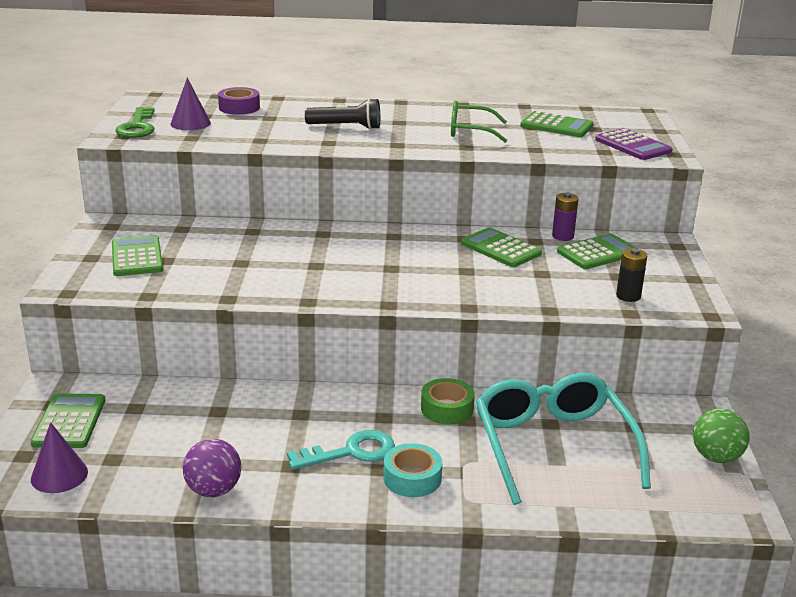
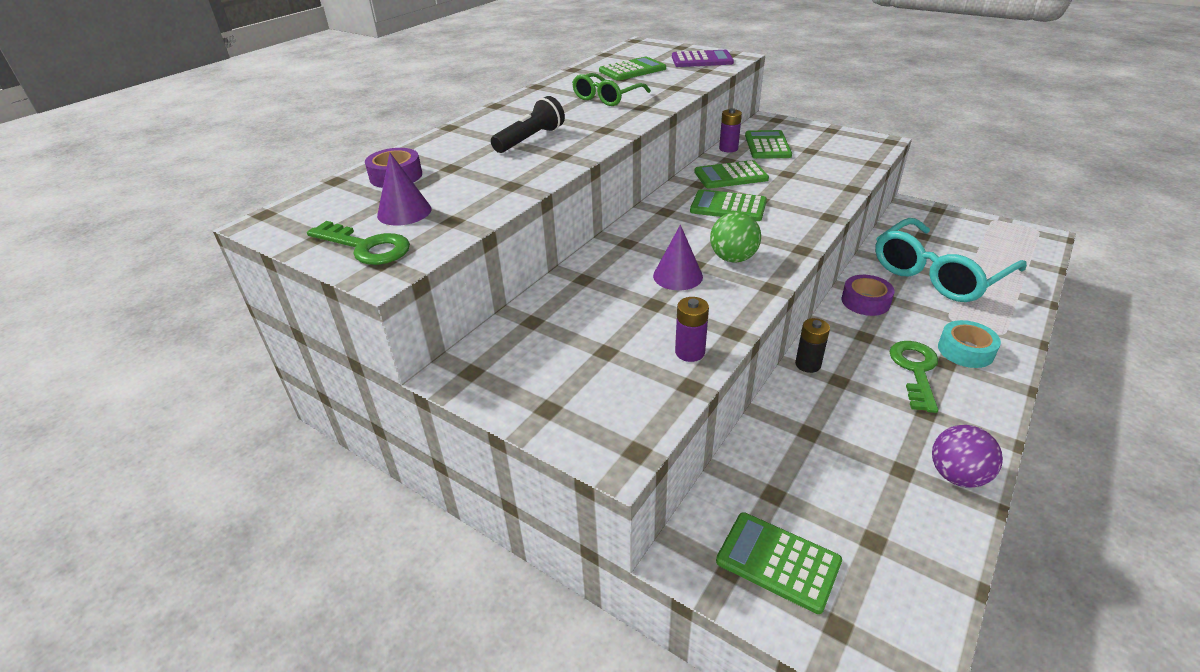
camera: 55 degrees left, 10 degrees up
purple cone [31,422,88,493] -> purple cone moved to [653,225,703,290]
green calculator [112,235,163,276] -> green calculator moved to [690,189,767,221]
turquoise key [287,430,395,470] -> green key [889,341,938,413]
green tape [421,378,475,424] -> purple tape [841,275,895,316]
turquoise glasses [476,373,651,505] -> turquoise glasses turned 60 degrees counterclockwise [875,218,1027,302]
black battery [616,248,647,302] -> black battery moved to [795,318,830,373]
green ball [693,409,750,463] -> green ball moved to [710,212,761,263]
none -> purple battery [675,297,709,362]

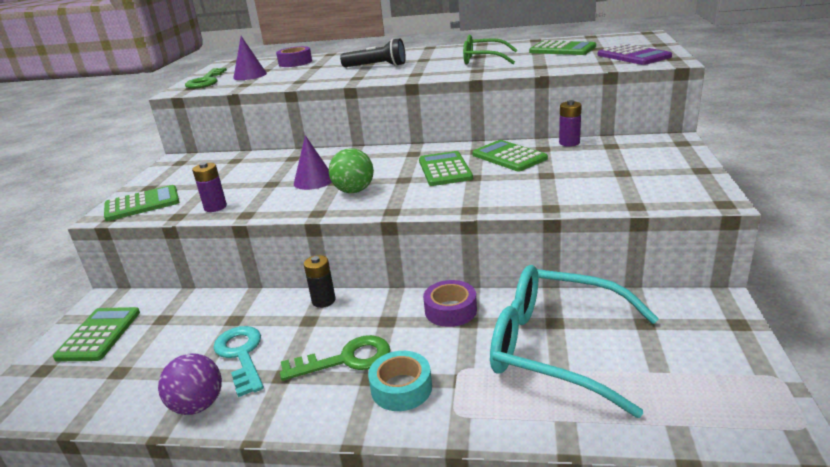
camera: 65 degrees right, 10 degrees down
green calculator [745,130,792,159] -> green calculator moved to [104,185,179,221]
none -> turquoise key [213,326,264,397]

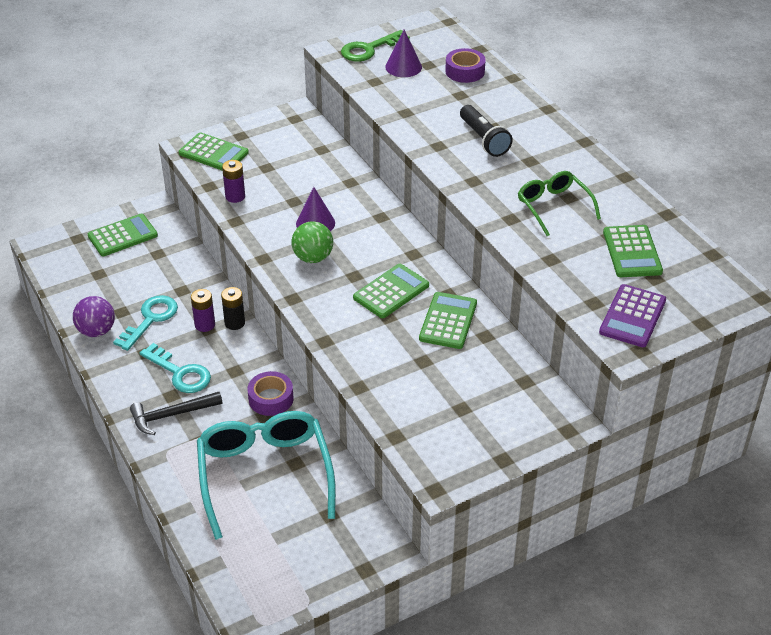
camera: 50 degrees right, 15 degrees up
green key [280,335,390,381] -> turquoise key [140,343,211,393]
turquoise tape [368,351,432,411] -> black hammer [130,392,223,435]
purple battery [559,100,582,147] -> purple battery moved to [191,289,215,332]

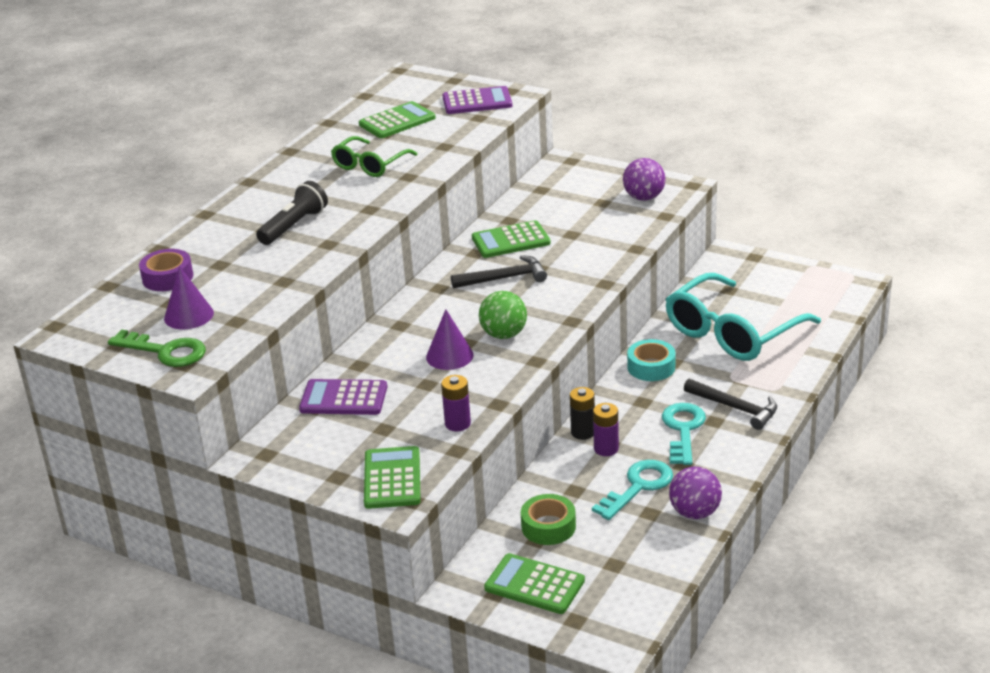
camera: 120 degrees left, 10 degrees down
turquoise key [113,295,178,351] -> turquoise key turned 135 degrees clockwise [592,460,673,520]
purple tape [247,371,294,416] -> turquoise tape [627,339,676,381]
green calculator [353,264,429,318] -> black hammer [451,255,547,288]
none -> purple calculator [299,379,387,415]
none -> green tape [521,494,576,545]
none -> purple ball [623,158,665,201]

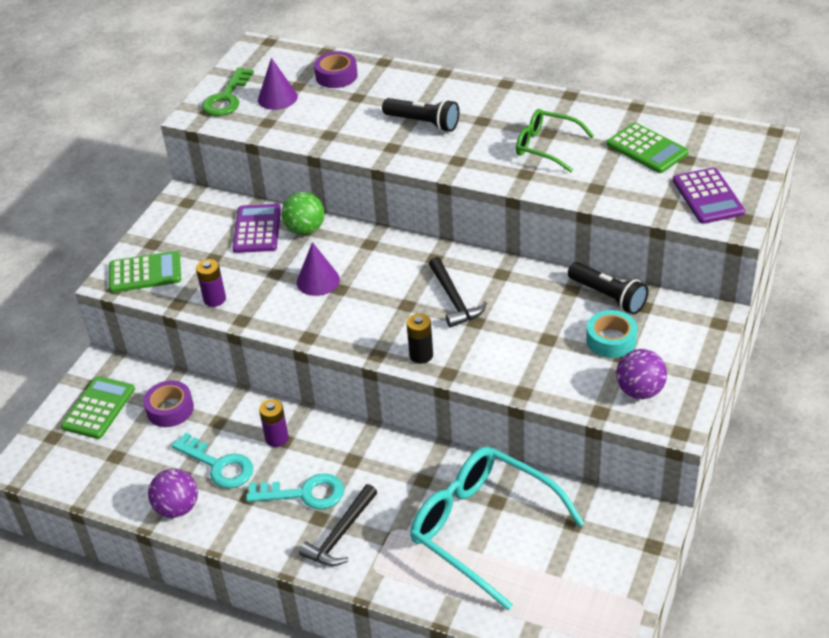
camera: 85 degrees right, 10 degrees up
green calculator [472,220,551,258] -> none
green ball [479,291,527,339] -> green ball moved to [281,192,324,235]
green tape [521,494,576,545] -> purple tape [143,380,194,427]
black battery [570,387,595,440] -> black battery moved to [406,313,433,364]
turquoise tape [627,339,676,381] -> turquoise tape moved to [586,310,638,358]
none -> black flashlight [568,262,648,315]

